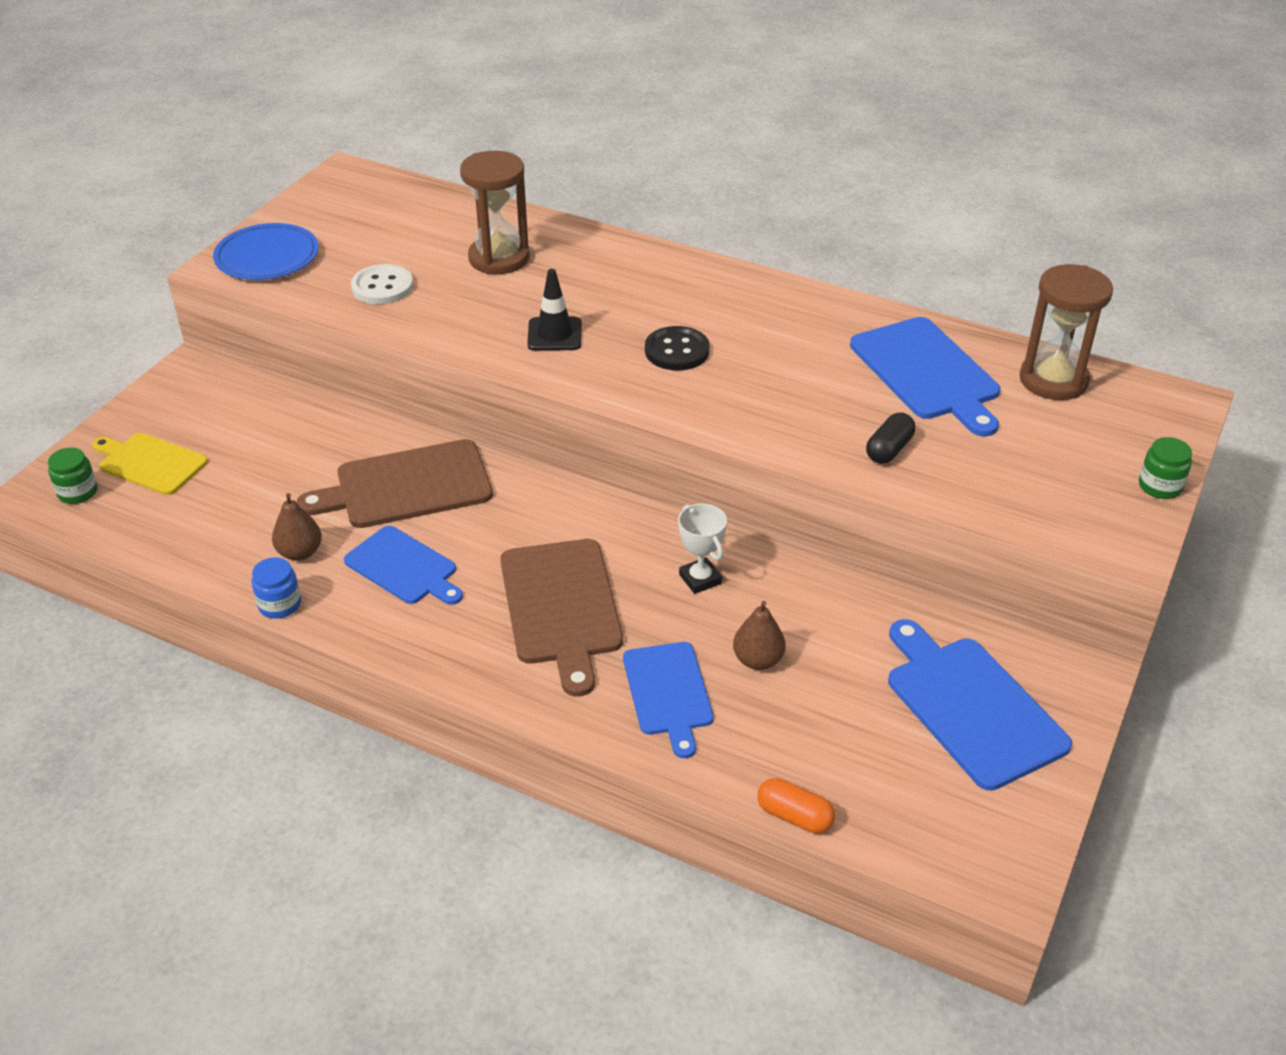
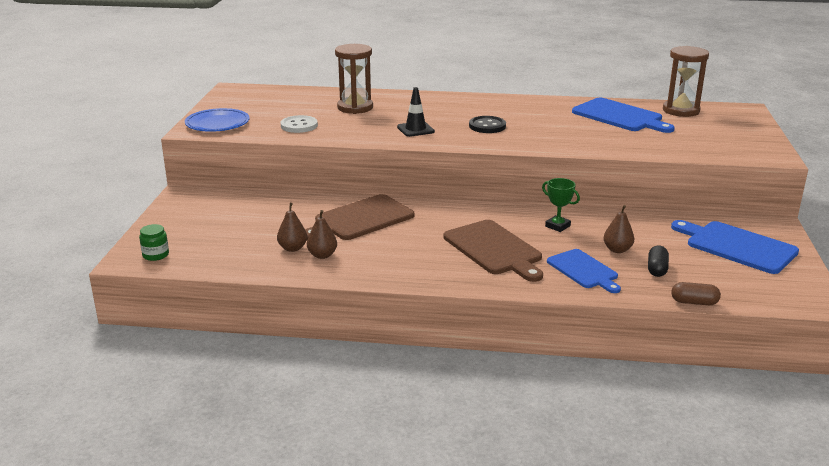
camera: 20 degrees left, 15 degrees down
yellow cutting board [92,433,208,495] -> none
blue jar [252,557,301,619] -> none
blue cutting board [344,526,463,605] -> none
white trophy [678,504,727,594] -> green trophy [542,178,580,232]
orange capsule [757,778,835,834] -> brown capsule [671,282,721,305]
black capsule [866,413,915,464] -> black capsule moved to [648,245,669,277]
green jar [1139,437,1192,499] -> none
none -> brown pear [277,203,307,252]

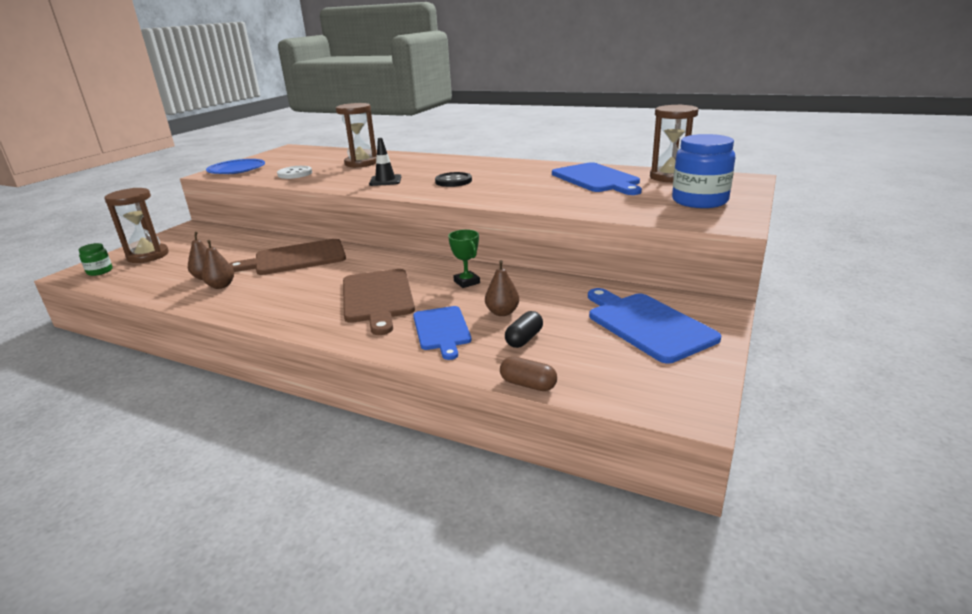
camera: 20 degrees right, 0 degrees up
none -> brown hourglass [104,188,169,263]
none -> blue jar [672,134,735,208]

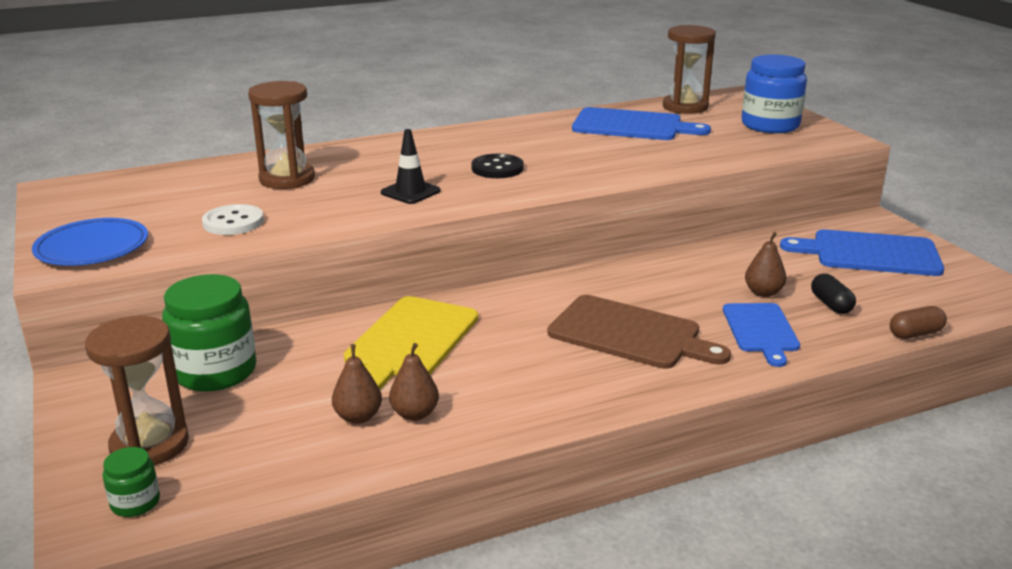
camera: 50 degrees left, 0 degrees up
brown cutting board [229,239,346,275] -> yellow cutting board [344,296,478,389]
blue cutting board [413,306,472,360] -> blue cutting board turned 60 degrees clockwise [723,303,800,367]
green trophy [448,229,480,288] -> none
none -> green jar [162,274,257,392]

